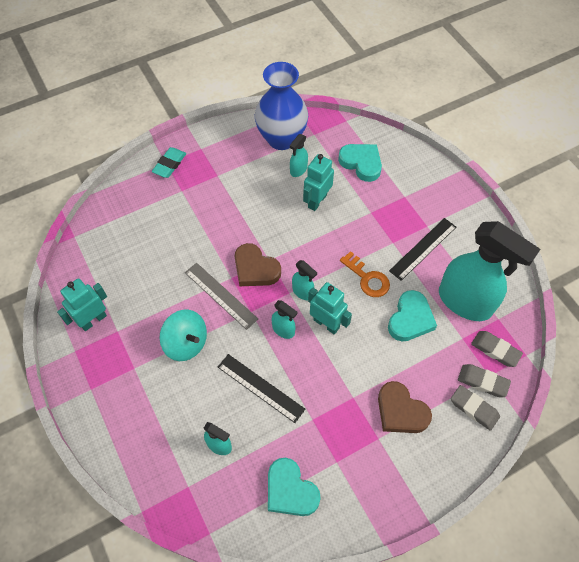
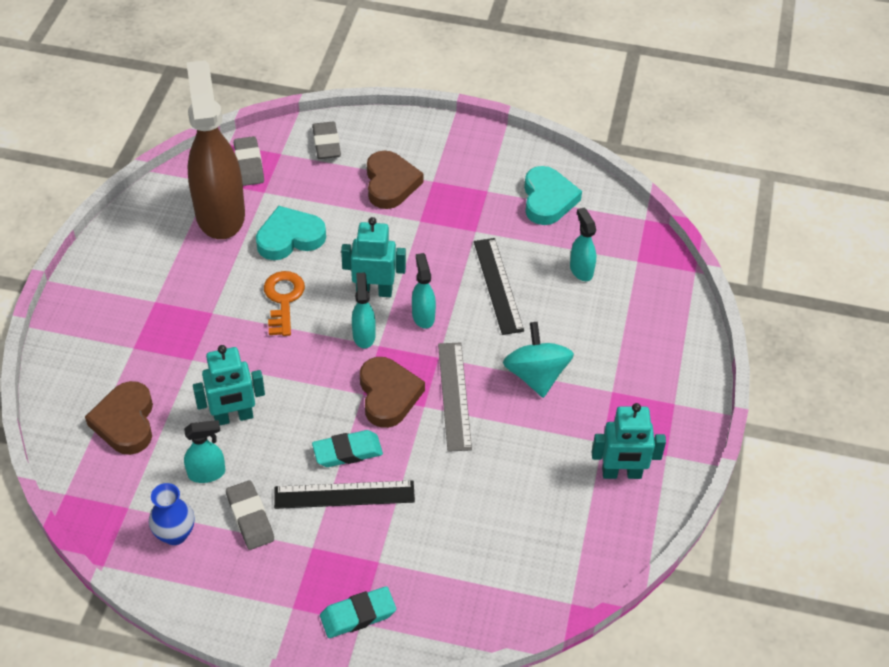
camera: 140 degrees left, 10 degrees down
blue vase [255,62,308,150] -> blue vase [149,483,194,545], size x0.48
turquoise robot [308,282,352,334] -> turquoise robot turned 105 degrees clockwise [341,217,406,297]
turquoise heart [338,144,382,182] -> brown heart [85,381,153,455]
black ruler [389,218,456,281] -> black ruler moved to [274,480,415,509]
turquoise spray bottle [439,221,540,321] -> brown spray bottle [187,60,245,239]
grey eraser [458,364,511,397] -> grey eraser moved to [226,480,274,550]
none -> turquoise eraser [312,430,383,467]

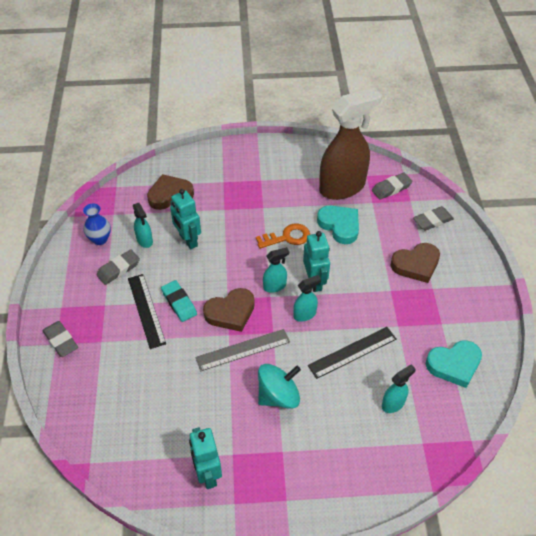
camera: 75 degrees right, 0 degrees up
turquoise eraser [320,586,396,638] -> grey eraser [42,321,78,357]

